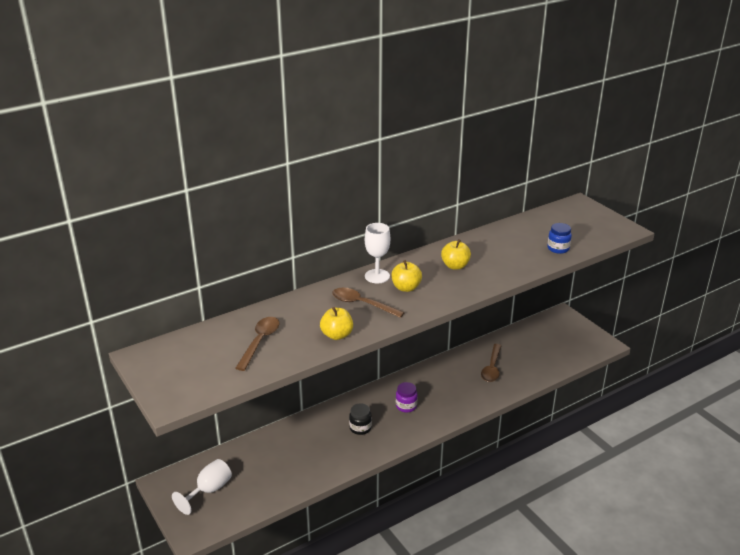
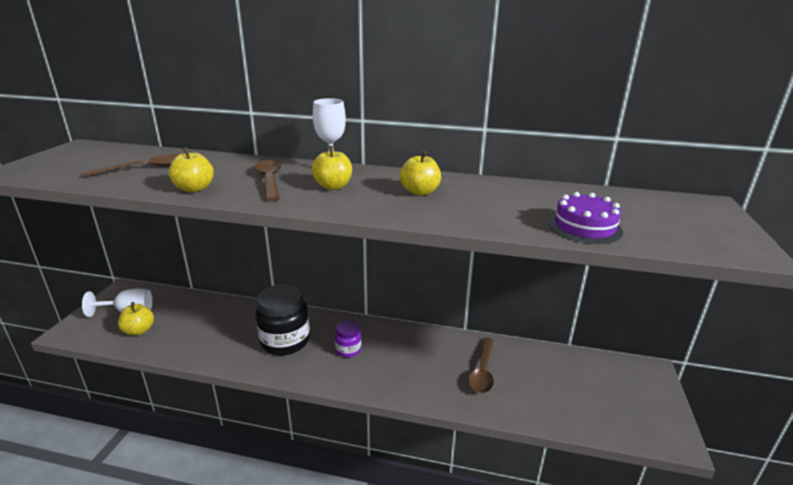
camera: 45 degrees right, 5 degrees down
black jar [349,403,372,435] -> black jar [256,284,310,355], size x1.95
brown spoon [481,344,502,382] -> brown spoon turned 45 degrees counterclockwise [468,337,494,394]
blue jar [547,223,572,254] -> purple cake [548,192,623,244]
none -> yellow apple [118,302,154,335]

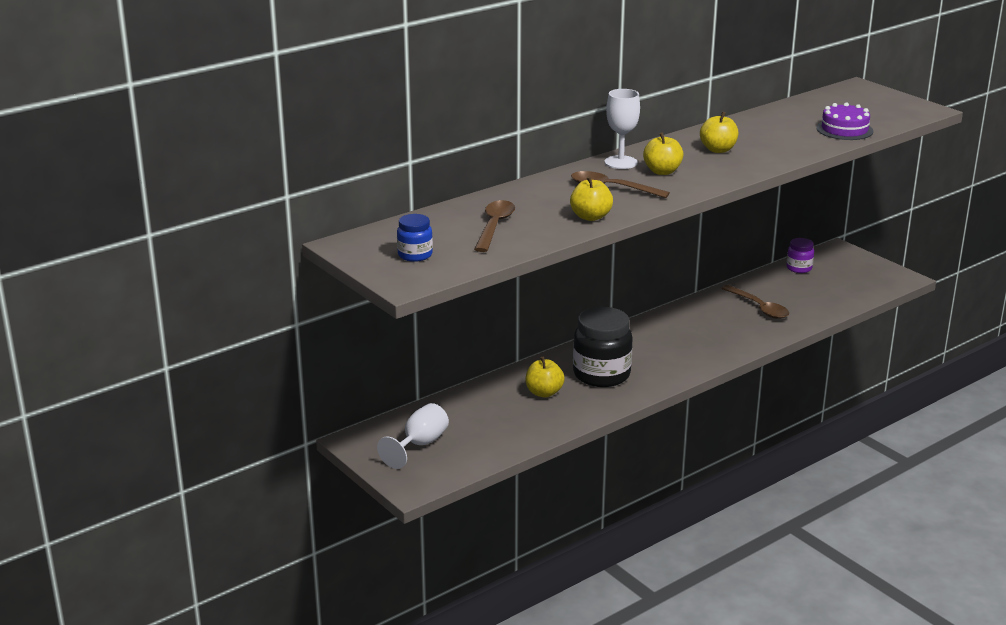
camera: 50 degrees left, 0 degrees up
yellow apple [118,302,154,335] -> yellow apple moved to [525,356,565,397]
purple jar [335,320,361,357] -> purple jar moved to [786,238,814,273]
none -> blue jar [397,214,433,262]

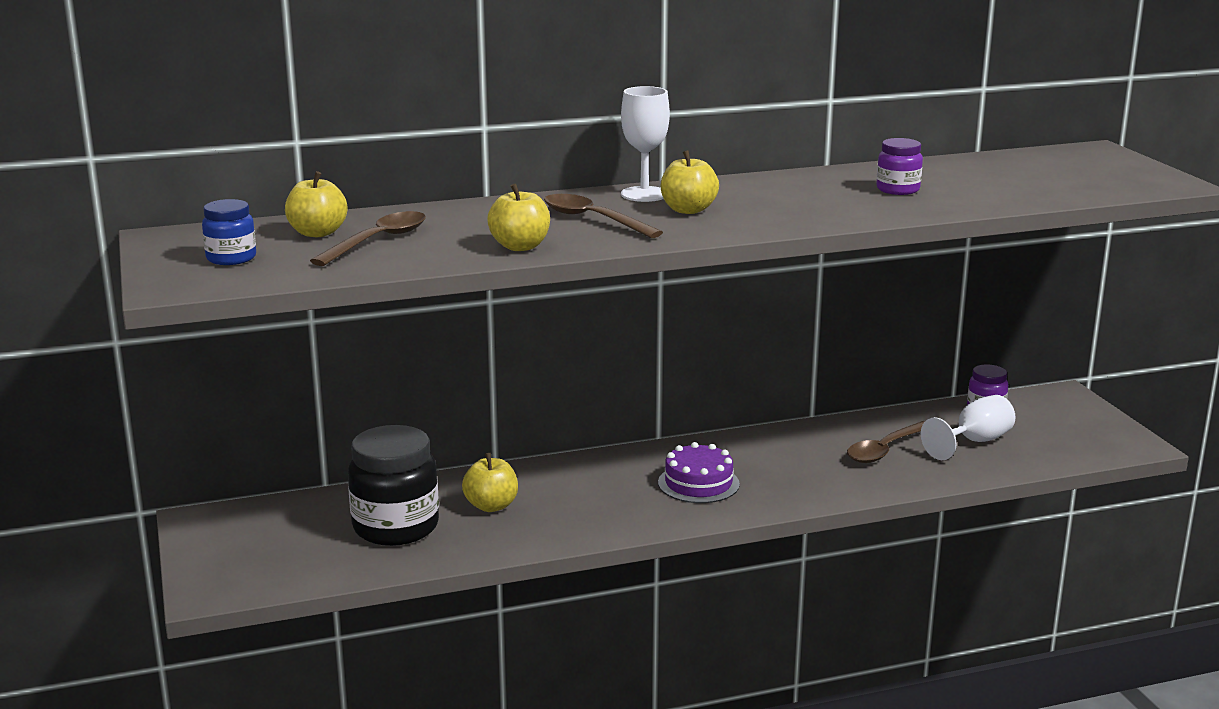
camera: 20 degrees right, 5 degrees down
white goblet [377,403,449,469] -> white goblet moved to [921,395,1015,460]
black jar [573,307,633,387] -> black jar moved to [348,425,439,546]
yellow apple [700,112,738,153] -> yellow apple moved to [285,171,347,237]
brown spoon [721,285,789,319] -> brown spoon turned 60 degrees clockwise [847,421,925,463]
purple cake [816,102,873,140] -> purple cake moved to [658,442,740,503]
none -> purple jar [877,138,923,195]

